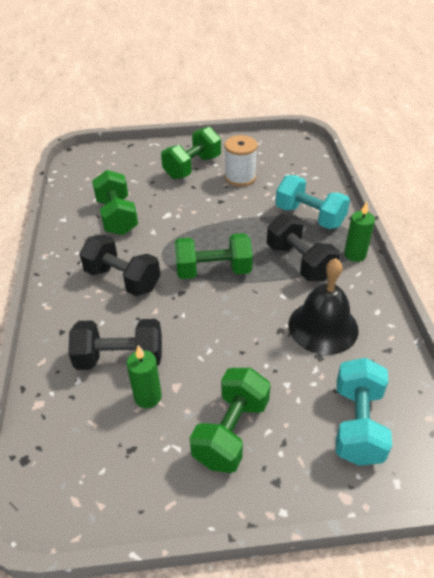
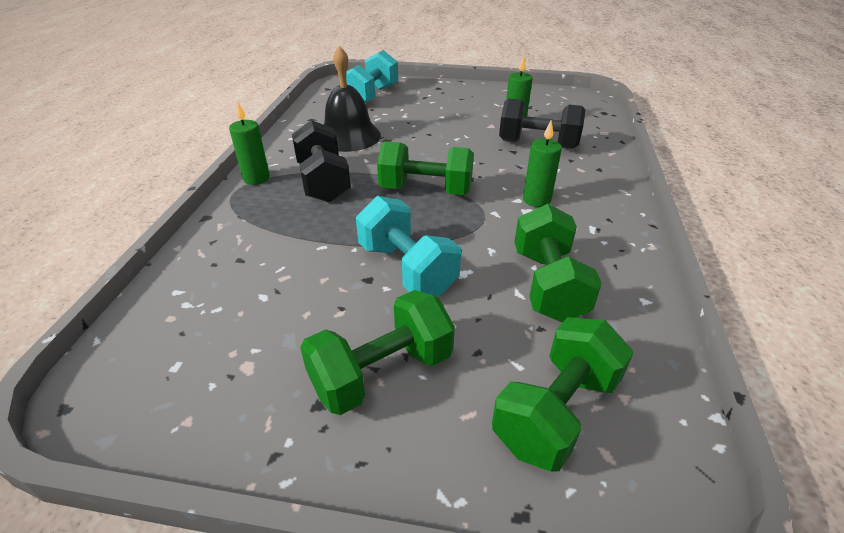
camera: 165 degrees left, 5 degrees down
black dumbbell [79,234,161,296] -> green candle [523,121,562,207]
green dumbbell [190,368,271,473] -> green dumbbell moved to [492,317,634,471]
white spool [225,135,257,186] -> none
turquoise dumbbell [276,175,350,229] -> turquoise dumbbell moved to [356,196,461,296]

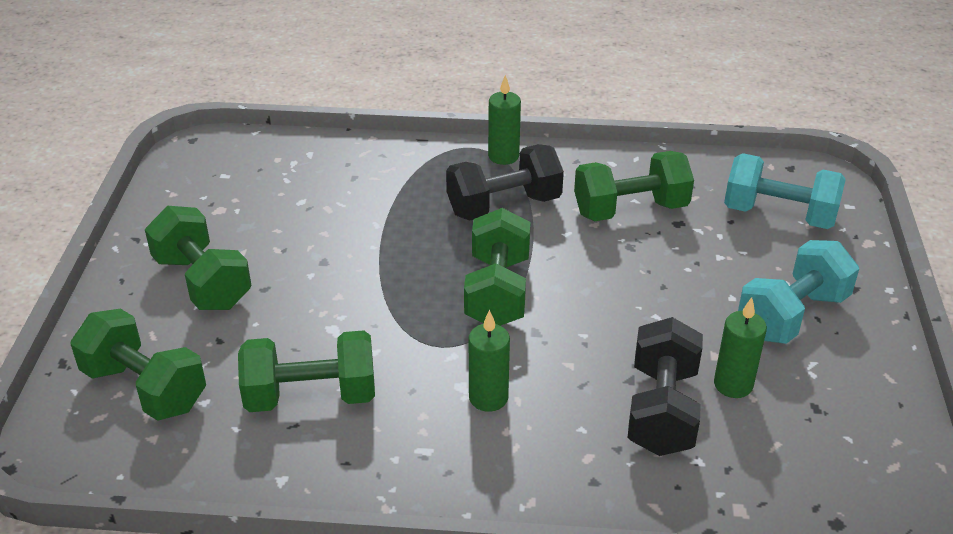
camera: 85 degrees right, 0 degrees up
black bell [324,46,381,152] -> green dumbbell [574,151,694,221]
turquoise dumbbell [356,196,461,296] -> turquoise dumbbell moved to [738,240,859,344]

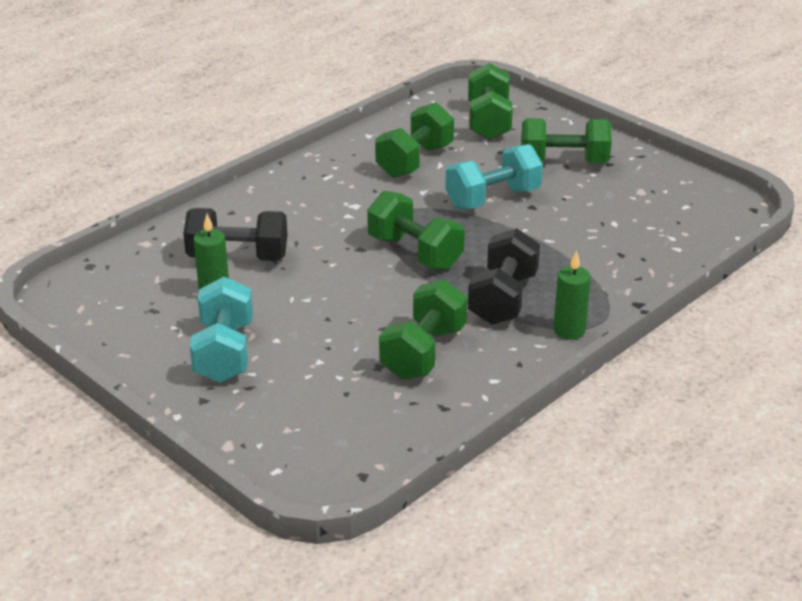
camera: 130 degrees right, 5 degrees down
green dumbbell [70,309,206,421] -> green dumbbell turned 75 degrees counterclockwise [468,63,513,140]
green candle [469,310,510,412] -> none
black dumbbell [627,317,703,456] -> black dumbbell turned 45 degrees counterclockwise [183,208,287,261]
turquoise dumbbell [724,153,845,229] -> turquoise dumbbell moved to [445,144,543,209]

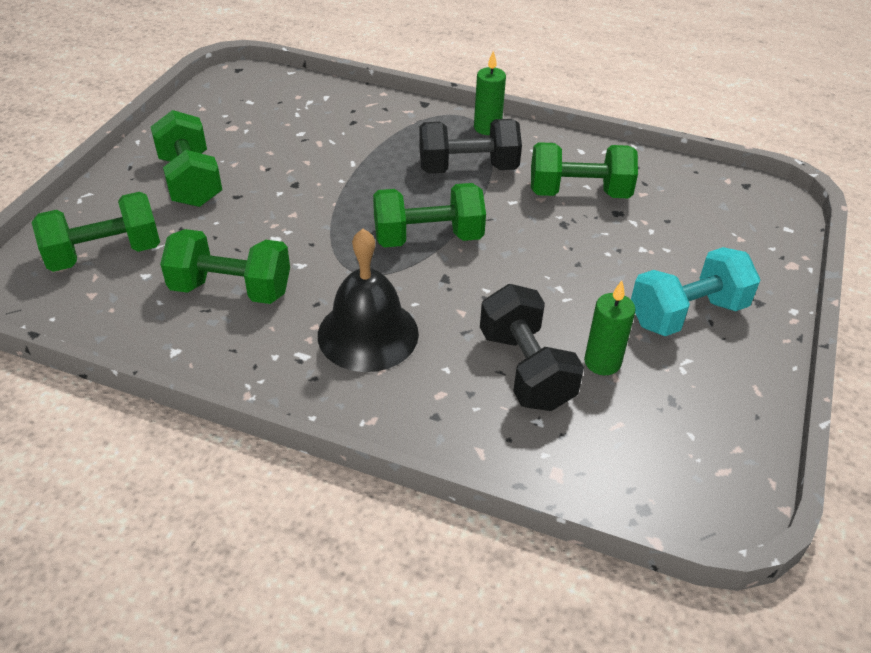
camera: 115 degrees left, 10 degrees up
green dumbbell [367,191,465,270] -> green dumbbell turned 60 degrees clockwise [373,183,486,247]
turquoise dumbbell [445,144,543,209] -> none
none -> black bell [318,229,419,372]

